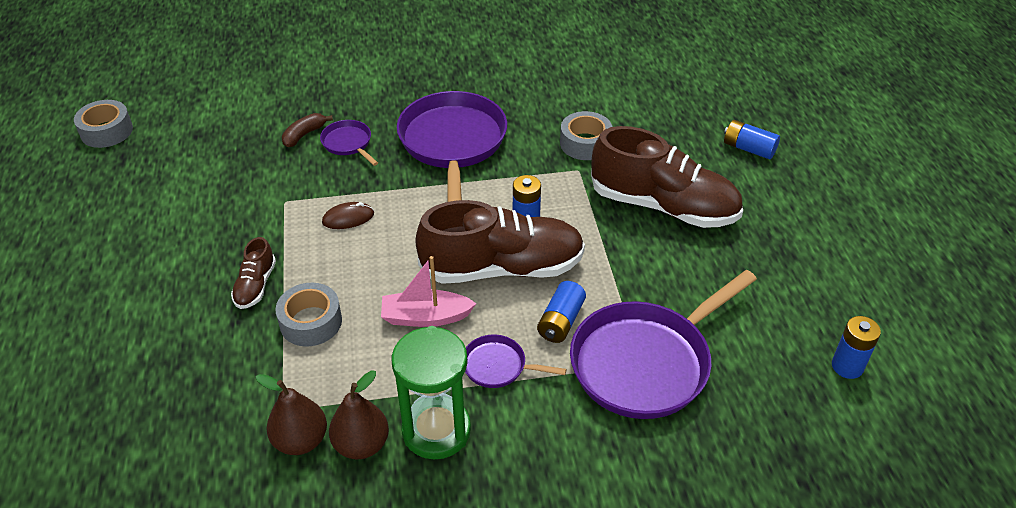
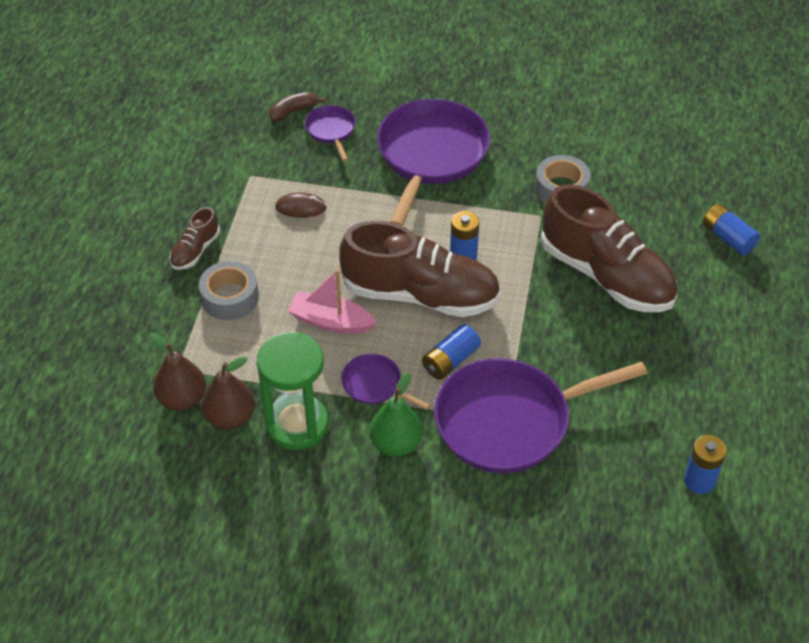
camera: 20 degrees right, 5 degrees up
grey tape [74,100,133,148] -> none
none -> green pear [369,372,423,457]

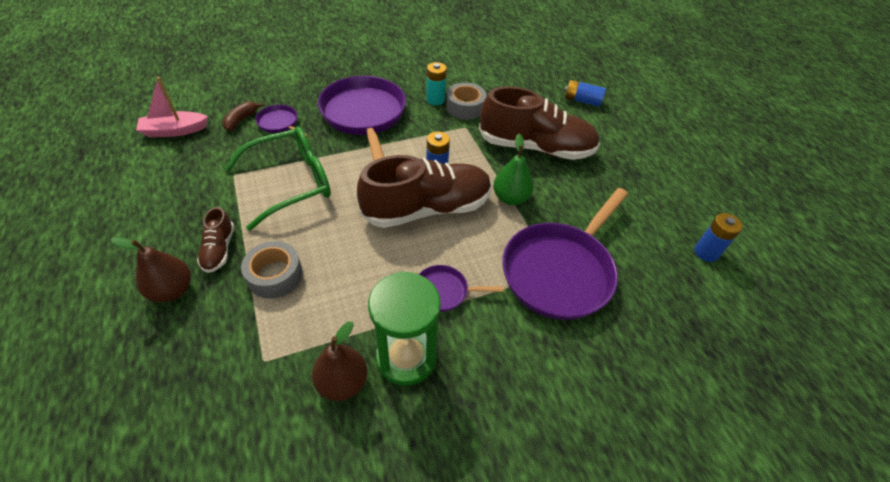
camera: 35 degrees left, 0 degrees up
brown pear [150,333,206,411] -> brown pear moved to [111,237,191,302]
brown mouse [275,192,327,218] -> green glasses [224,126,331,231]
pink boat [288,269,377,334] -> pink boat moved to [136,77,208,138]
green pear [369,372,423,457] -> green pear moved to [493,134,534,205]
blue battery [422,324,481,380] -> none
none -> turquoise battery [426,62,447,105]

